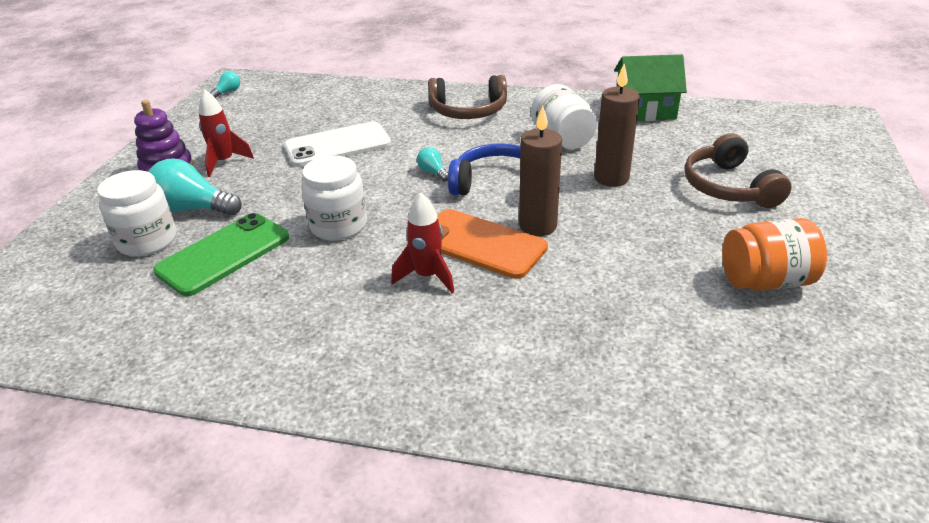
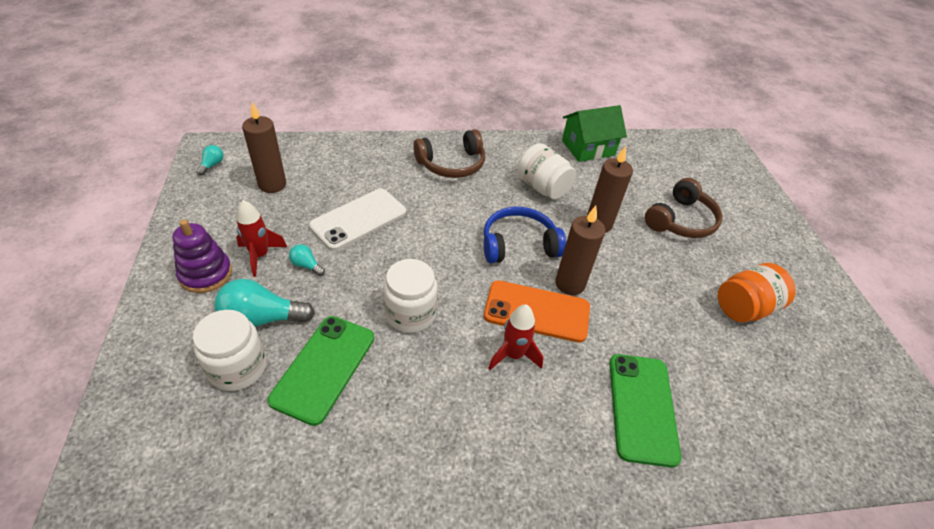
camera: 25 degrees left, 10 degrees up
turquoise light bulb [417,147,448,182] -> turquoise light bulb moved to [289,244,325,276]
brown headphones [684,133,791,208] -> brown headphones turned 105 degrees counterclockwise [645,178,722,238]
none -> brown candle [242,102,286,193]
none -> green phone [610,354,681,467]

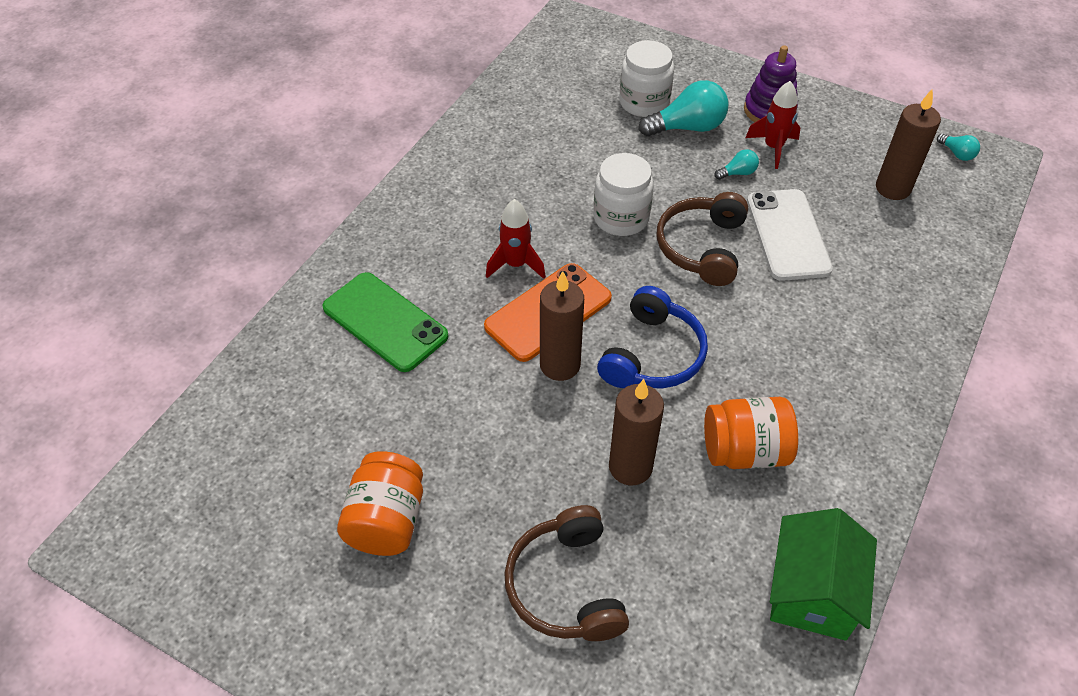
camera: 130 degrees right, 5 degrees up
turquoise light bulb [214,279,315,327] -> turquoise light bulb turned 45 degrees clockwise [639,80,728,137]
green phone [268,316,374,426] -> none
brown headphones [413,129,485,178] -> brown headphones moved to [656,192,748,286]
white jar [517,143,576,200] -> orange jar [704,397,798,469]

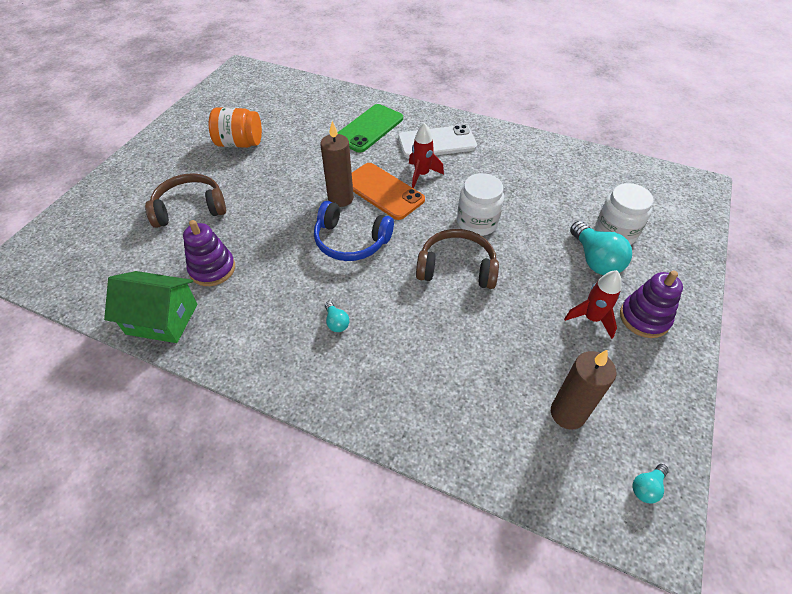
camera: 85 degrees right, 0 degrees up
brown candle [609,379,664,486] -> none
orange jar [704,397,798,469] -> none
turquoise light bulb [714,149,759,180] -> turquoise light bulb moved to [325,301,349,332]
white phone [747,189,833,281] -> white phone moved to [398,125,477,158]
none -> purple stacking toy [183,220,235,286]

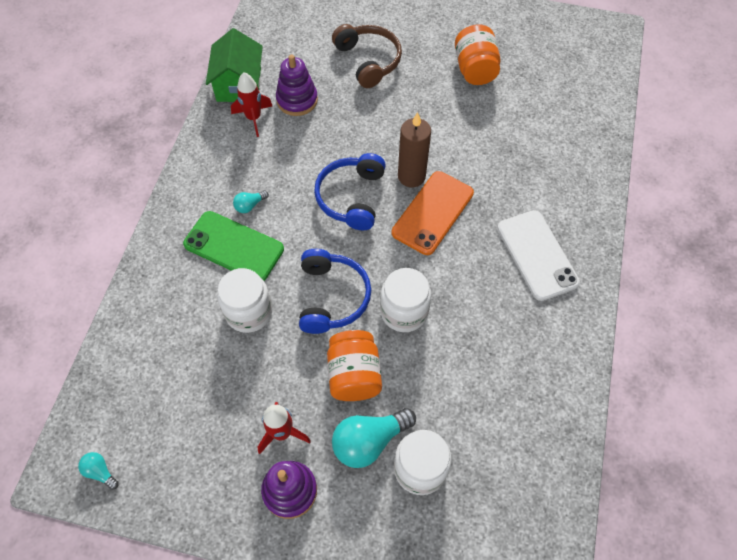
camera: 80 degrees right, 10 degrees up
green phone [338,104,403,153] -> green phone moved to [183,211,284,281]
red rocket [409,123,444,188] -> red rocket moved to [231,72,272,137]
brown headphones [416,229,499,289] -> blue headphones [299,249,371,334]
brown candle [551,350,616,430] -> none
none -> white jar [217,268,272,333]
none -> orange jar [327,330,382,401]

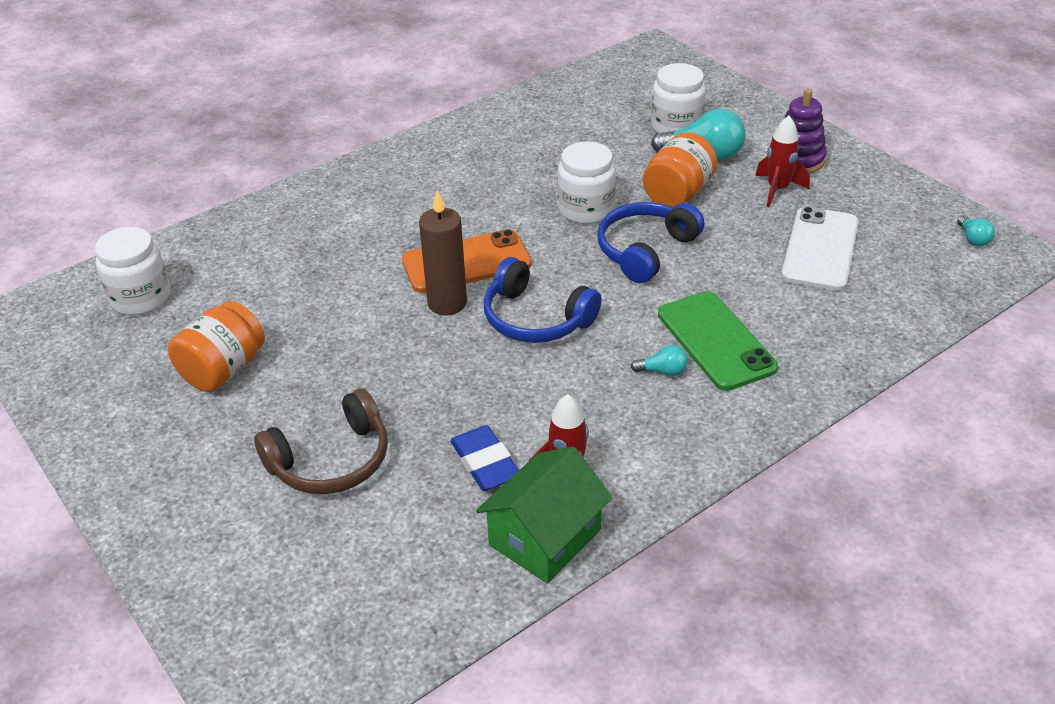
camera: 140 degrees left, 20 degrees down
white jar [217,268,272,333] -> white jar moved to [95,227,170,316]
purple stacking toy [276,54,318,116] -> blue eraser [450,425,519,491]
blue headphones [314,153,386,230] -> blue headphones turned 75 degrees clockwise [484,257,602,343]
brown headphones [332,24,402,88] -> brown headphones turned 135 degrees counterclockwise [254,389,388,494]
white phone [497,210,580,301] -> white phone moved to [781,206,859,291]

